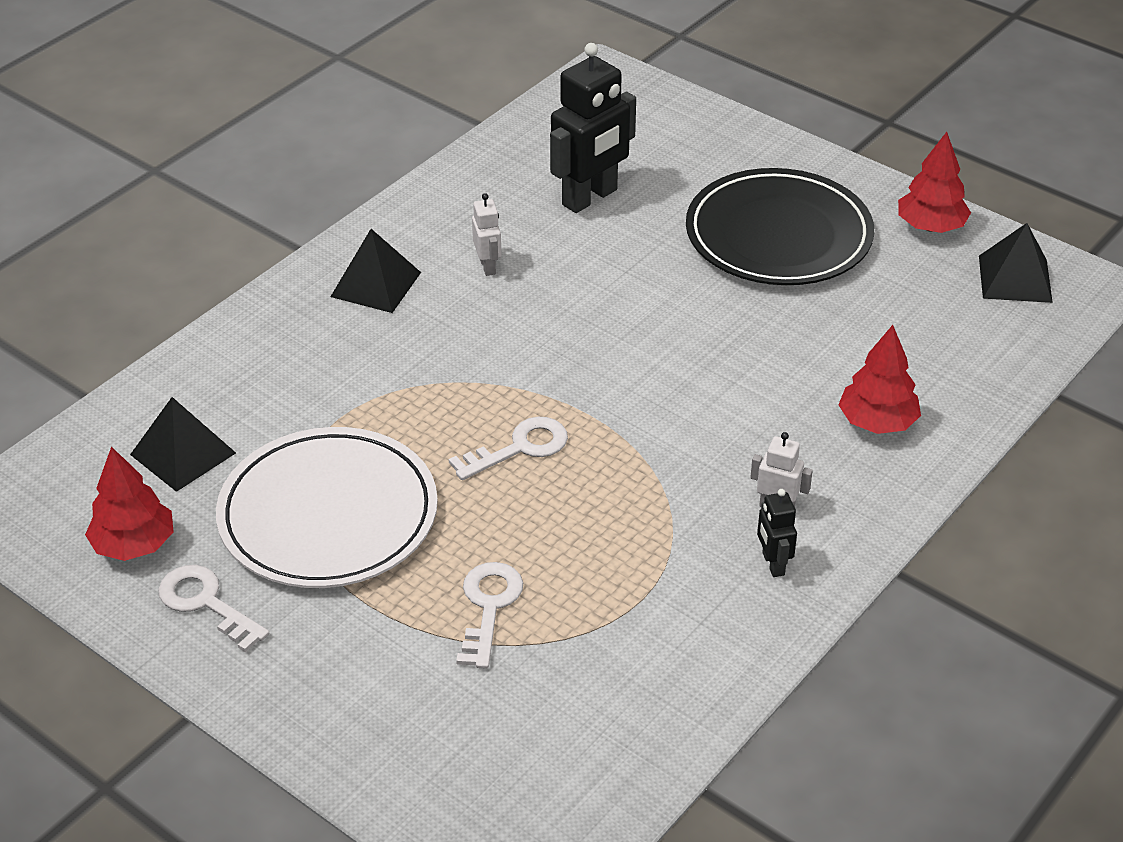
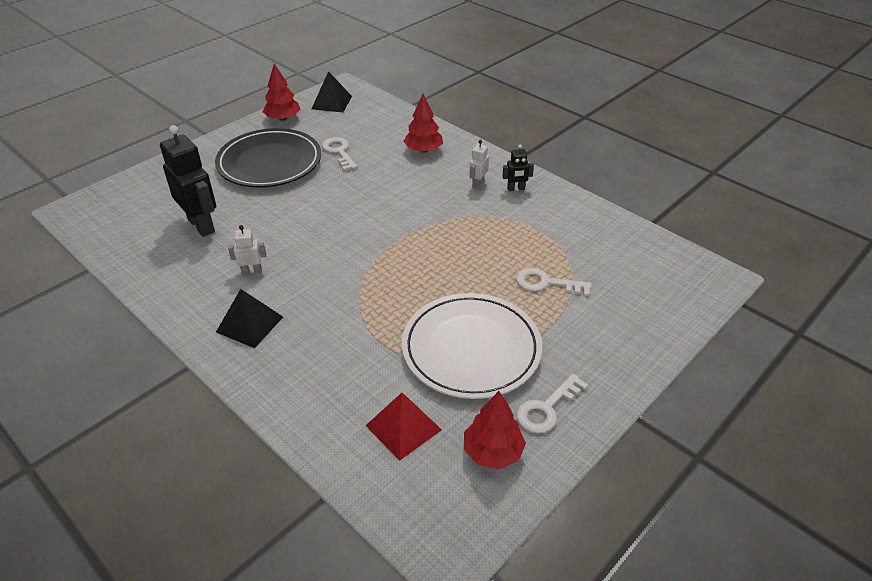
camera: 85 degrees left, 0 degrees up
black pyramid [130,397,236,492] -> red pyramid [366,393,442,461]
white key [449,417,568,480] -> white key moved to [322,137,357,171]

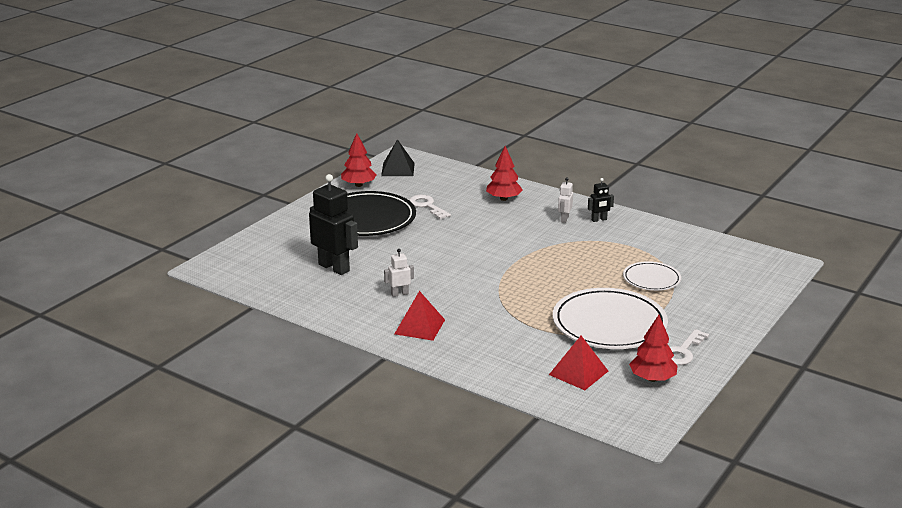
camera: 10 degrees left, 15 degrees down
black pyramid [216,289,283,348] -> red pyramid [395,291,445,341]
white key [516,268,592,296] -> white plate [623,261,681,291]

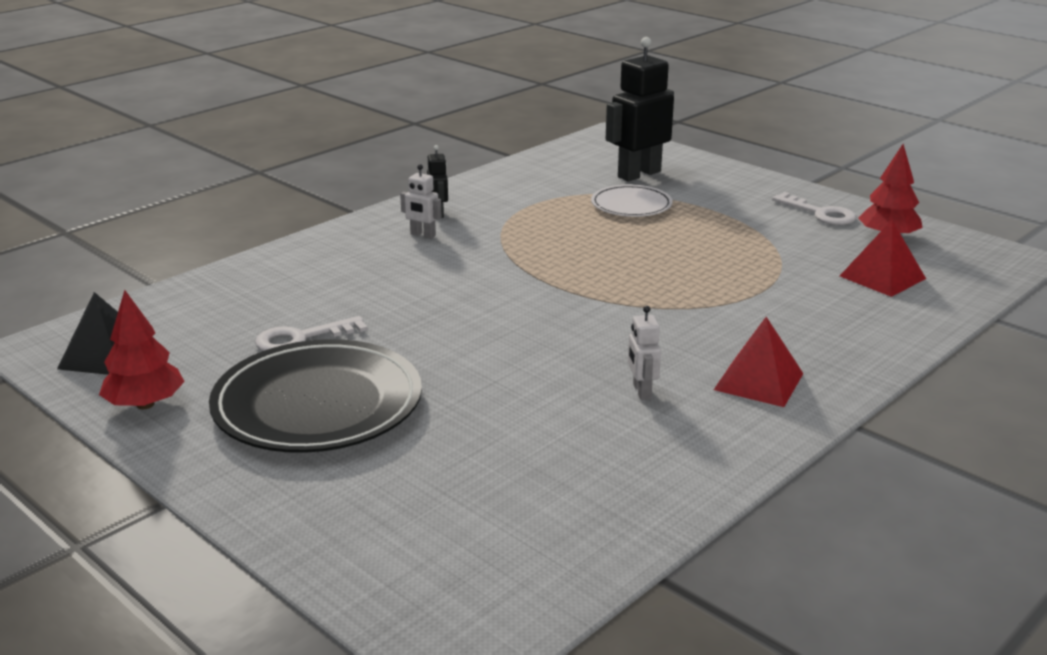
camera: 80 degrees left, 0 degrees up
black robot [309,174,358,275] -> black robot moved to [606,37,674,181]
red tree [486,146,523,201] -> none
white plate [553,288,668,349] -> none

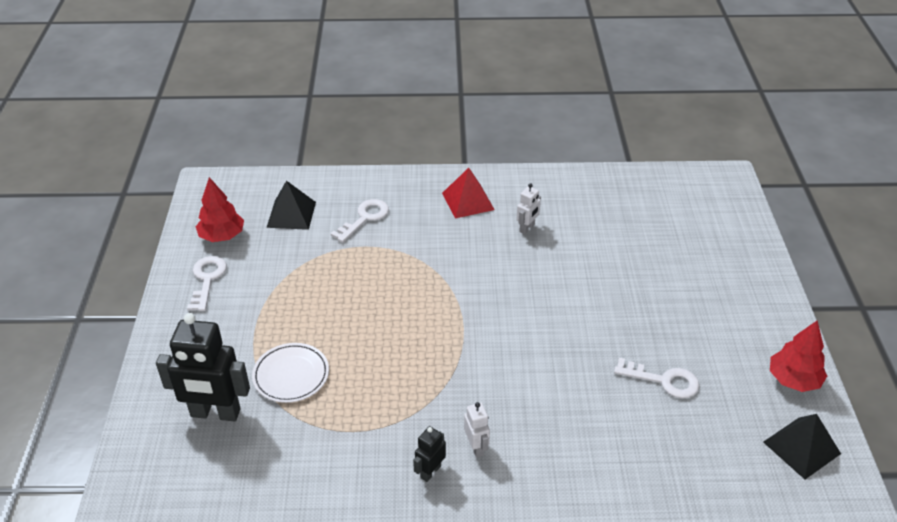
camera: 135 degrees left, 15 degrees up
black plate [209,339,422,453] -> none
red pyramid [840,220,926,297] -> black pyramid [266,181,316,230]
none -> white key [331,199,389,242]

